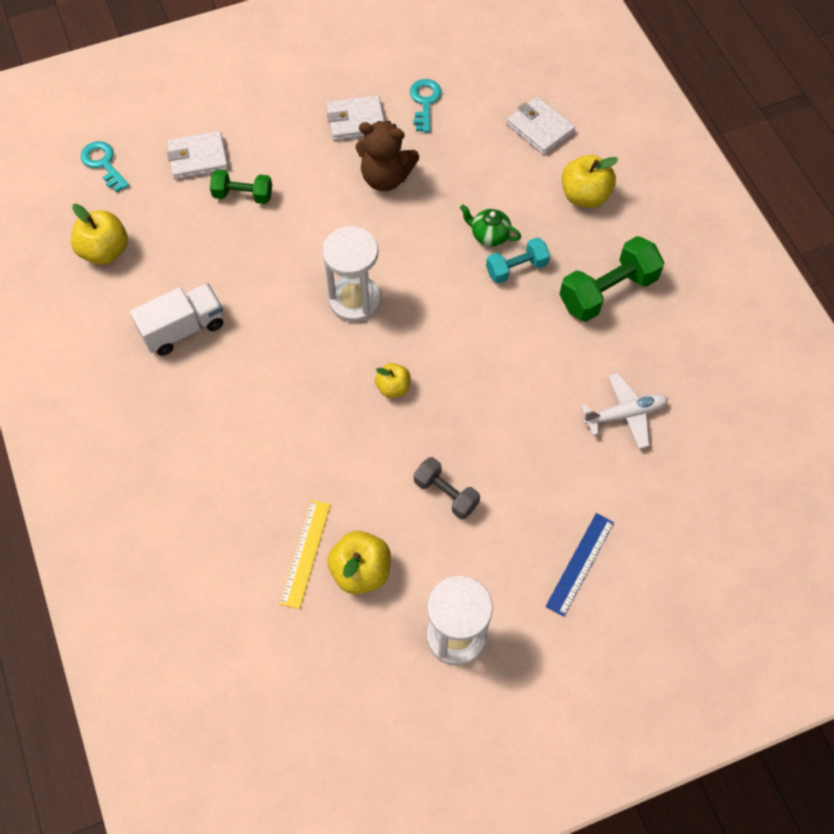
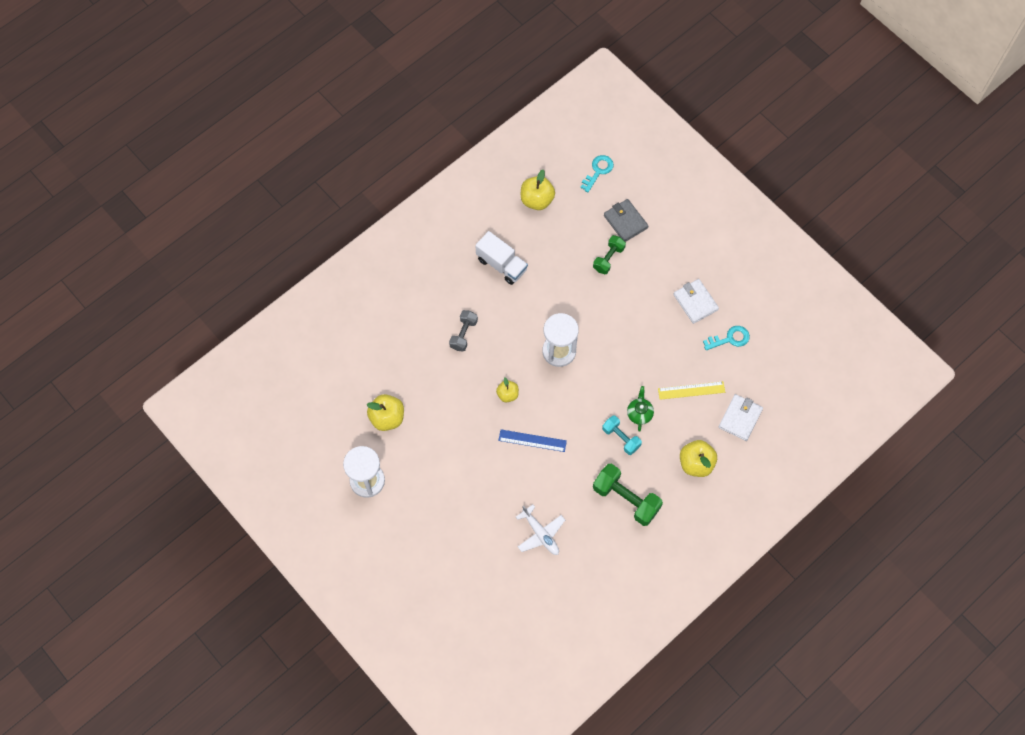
camera: 70 degrees right, 5 degrees up
white wallet [167,131,229,180] -> grey wallet [604,199,648,242]
green dumbbell [210,169,272,204] -> green dumbbell turned 45 degrees clockwise [593,235,626,274]
yellow ruler [280,500,331,609] -> yellow ruler moved to [658,381,725,400]
brown teddy bear [356,121,419,191] -> none
grey dumbbell [414,457,480,519] -> grey dumbbell moved to [449,310,478,352]
blue ruler [545,513,614,617] -> blue ruler moved to [498,429,567,452]

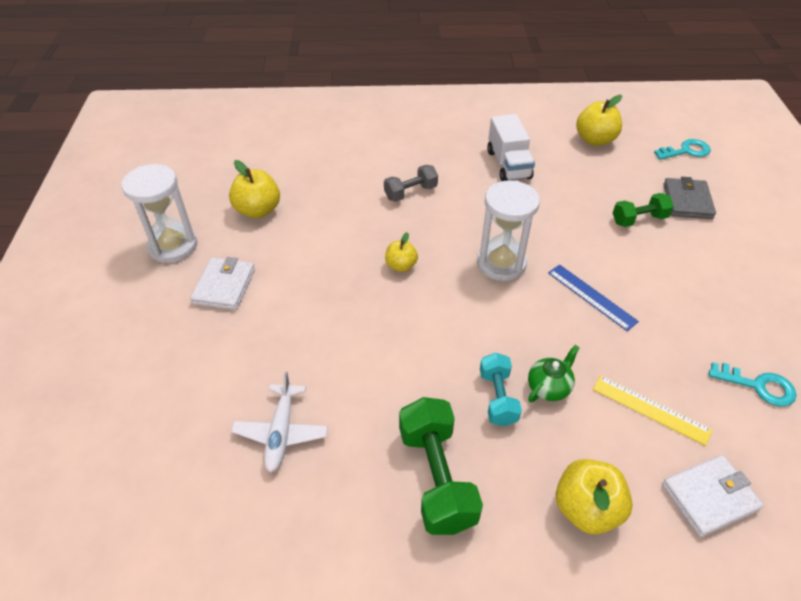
camera: 40 degrees right, 20 degrees down
blue ruler [498,429,567,452] -> blue ruler moved to [548,264,639,331]
white wallet [673,279,719,324] -> white wallet moved to [190,257,255,310]

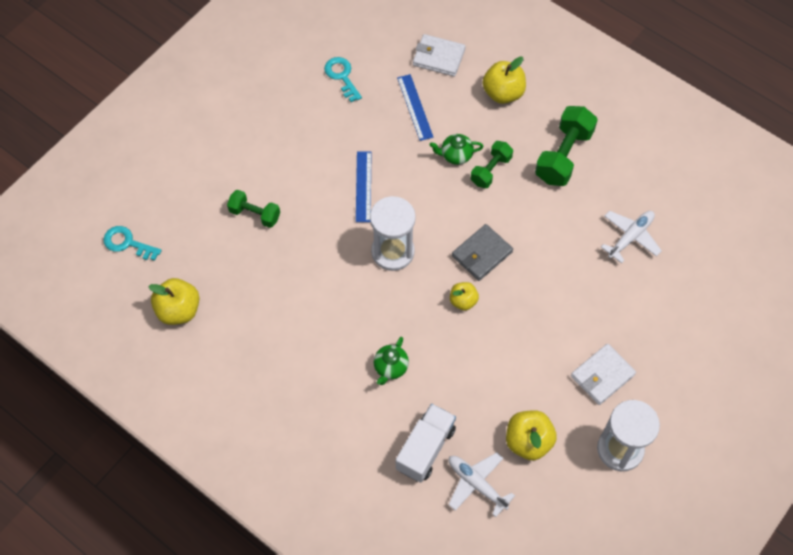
camera: 140 degrees left, 15 degrees up
grey dumbbell [384,165,438,202] -> green teapot [373,337,409,385]
turquoise dumbbell [480,353,522,426] -> green dumbbell [471,141,513,188]
white truck [487,114,535,181] -> white truck moved to [396,404,456,483]
yellow ruler [593,375,712,446] -> blue ruler [397,74,433,141]
grey wallet [663,177,716,219] -> grey wallet moved to [452,224,513,281]
none -> white plane [448,452,515,517]

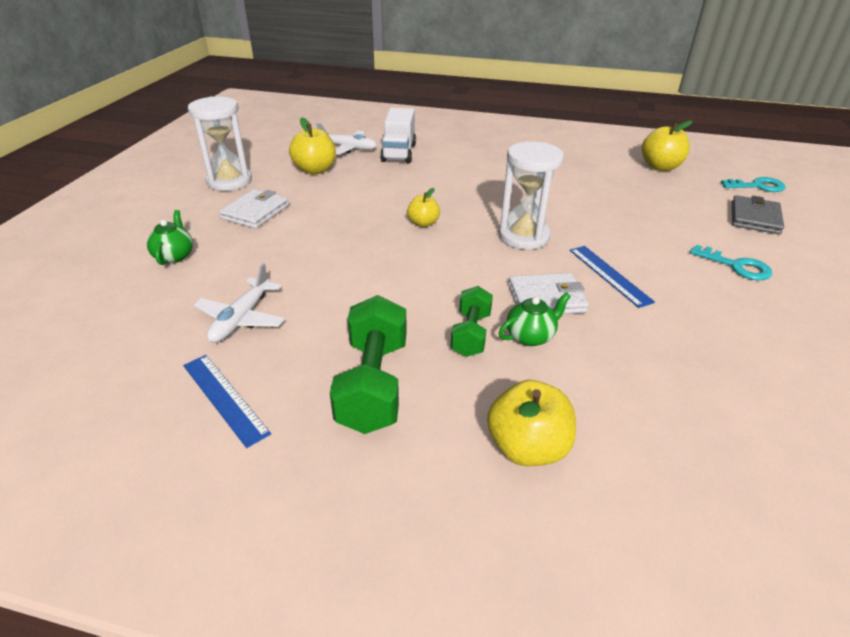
camera: 155 degrees right, 25 degrees down
green dumbbell [227,190,280,228] -> none
turquoise key [324,57,362,102] -> turquoise key moved to [690,245,772,280]
green teapot [373,337,409,385] -> green teapot moved to [147,210,193,265]
blue ruler [397,74,433,141] -> blue ruler moved to [183,355,271,448]
white wallet [413,34,466,76] -> white wallet moved to [509,273,589,314]
grey wallet [452,224,513,281] -> grey wallet moved to [732,195,784,235]

